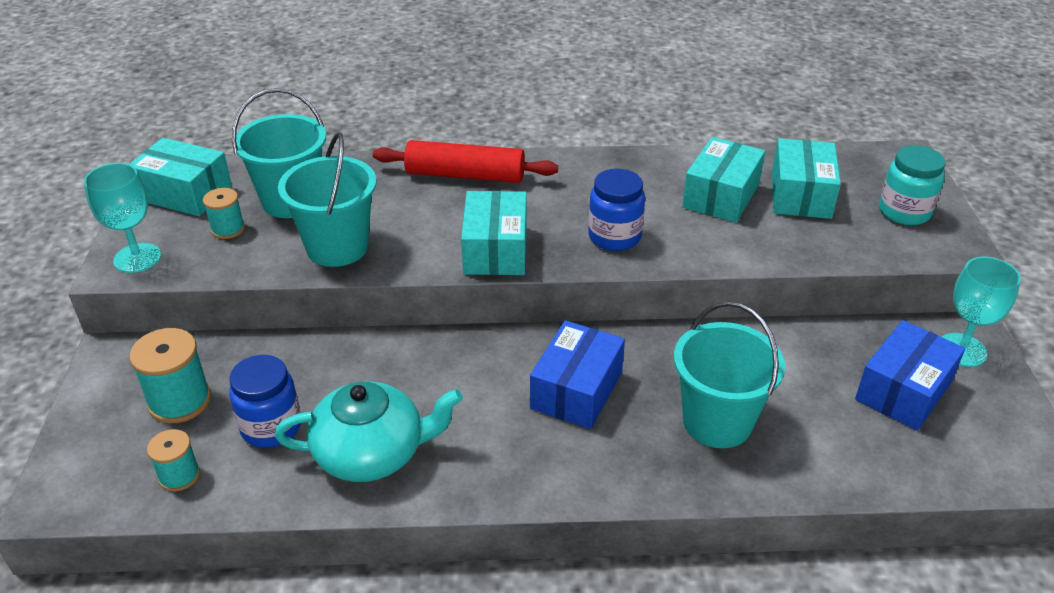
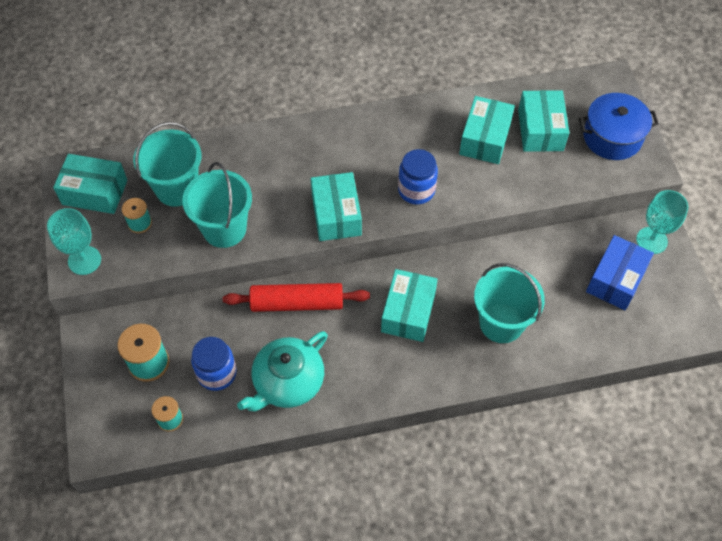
camera: 10 degrees left, 20 degrees up
turquoise teapot [274,381,463,482] -> turquoise teapot turned 150 degrees clockwise [237,331,328,411]
red rolling pin [373,140,558,183] -> red rolling pin moved to [223,283,370,312]
blue box [530,320,625,429] -> turquoise box [381,269,438,342]
turquoise jar [879,145,946,225] -> blue pot [579,93,659,160]

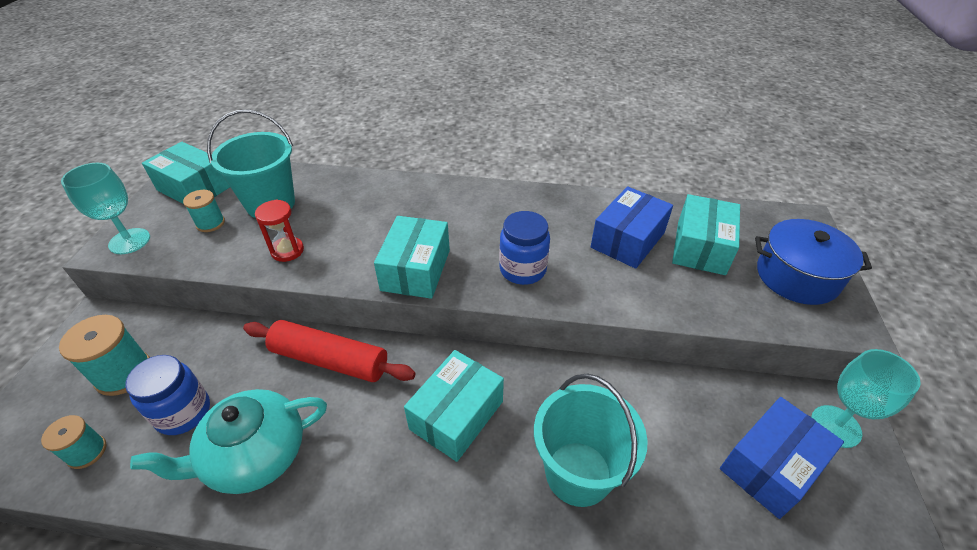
camera: 20 degrees right, 15 degrees down
turquoise bucket [182,162,252,248] -> red hourglass [255,200,304,262]
turquoise box [459,96,515,164] -> blue box [591,186,673,269]

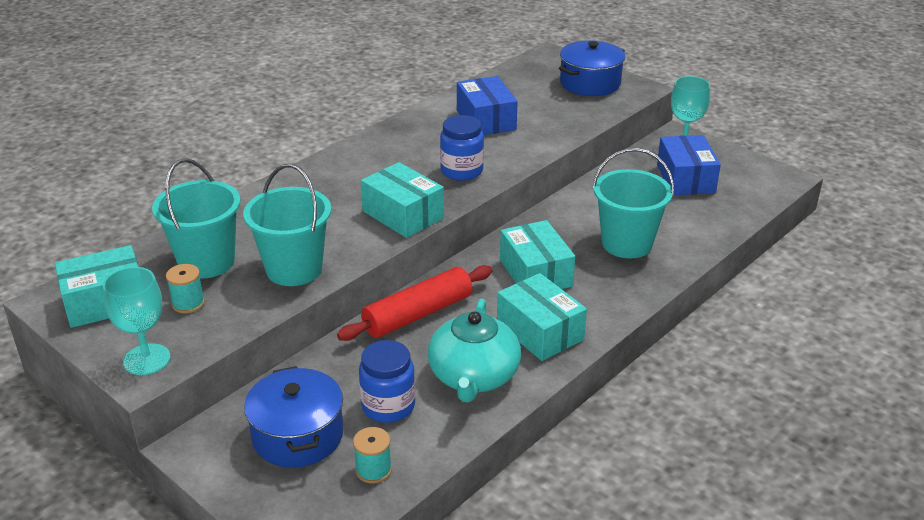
camera: 55 degrees left, 10 degrees down
turquoise spool [59,315,150,396] -> blue pot [244,366,343,468]
red hourglass [255,200,304,262] -> turquoise bucket [243,164,331,286]
turquoise box [672,194,740,275] -> turquoise box moved to [497,273,587,361]

